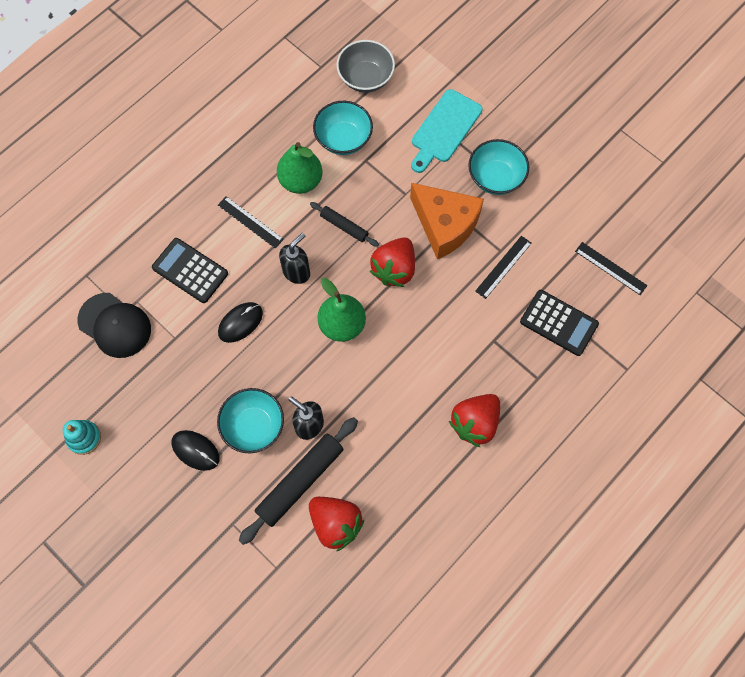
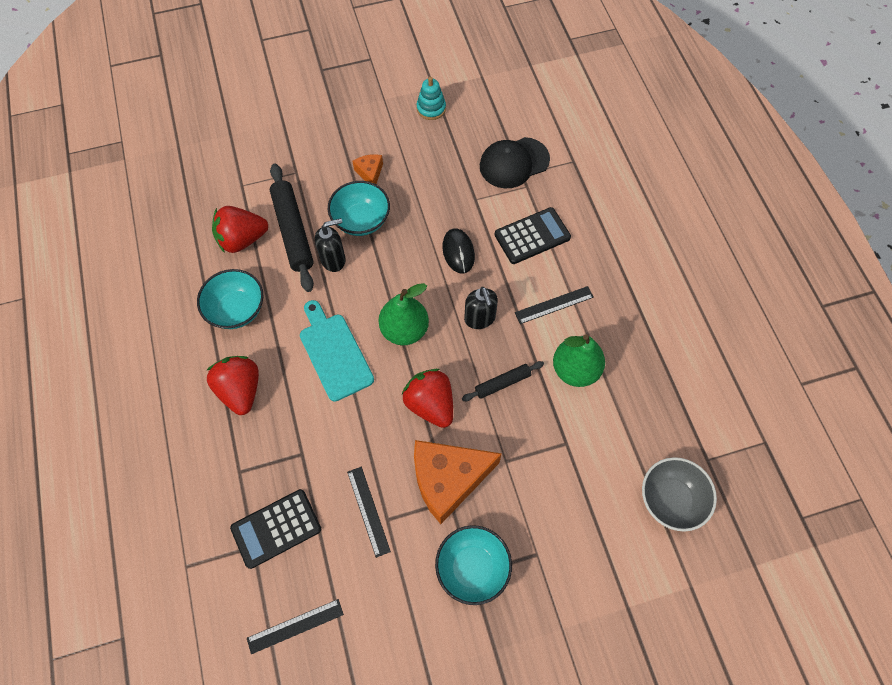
camera: 120 degrees right, 5 degrees down
black mouse [171,430,220,471] -> orange cheese [353,154,383,184]
turquoise bowl [313,101,373,155] -> turquoise bowl moved to [197,269,263,329]
turquoise cutting board [411,89,483,173] -> turquoise cutting board moved to [300,300,374,402]

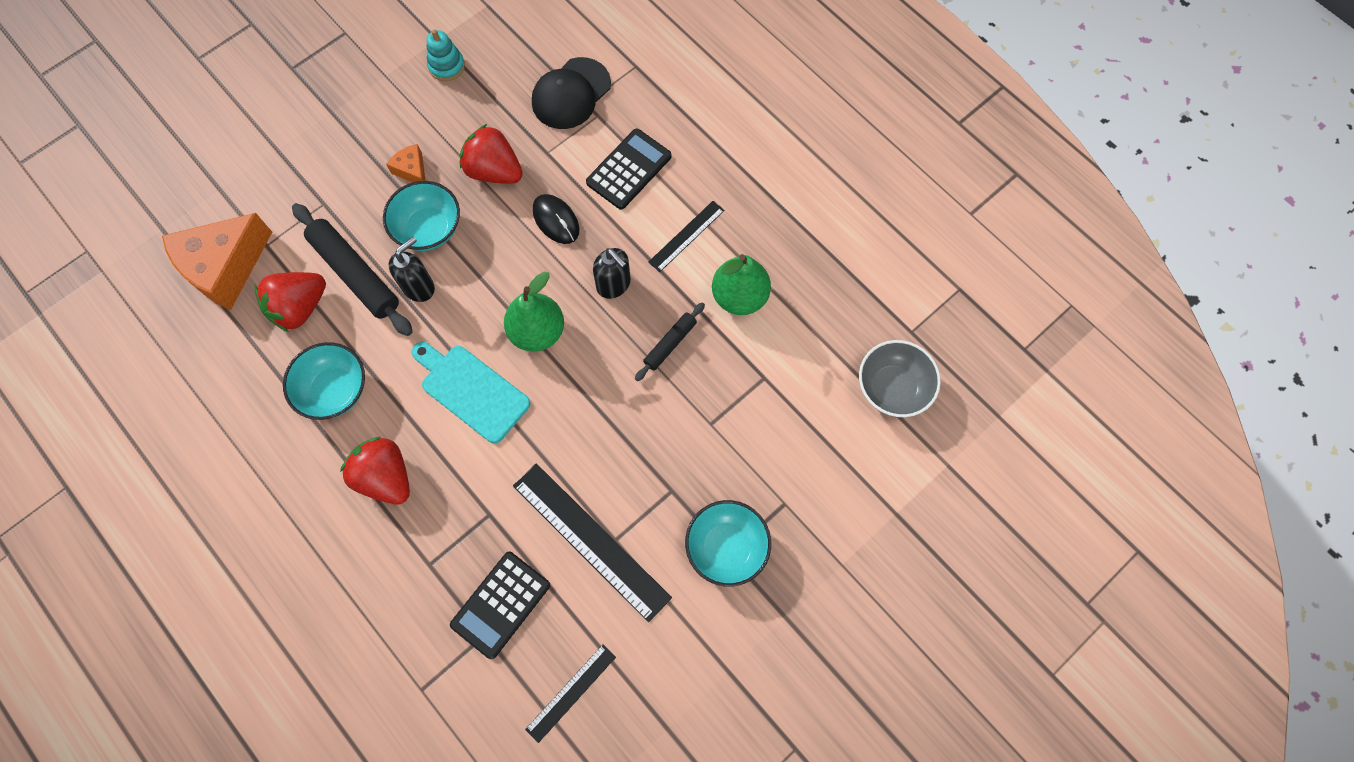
camera: 25 degrees left, 5 degrees up
black ruler [347,467,391,558] -> black ruler [513,463,672,622], size x1.85
red strawberry [402,369,453,428] -> red strawberry moved to [460,124,523,184]
orange cheese [414,440,502,524] -> orange cheese moved to [162,213,272,310]

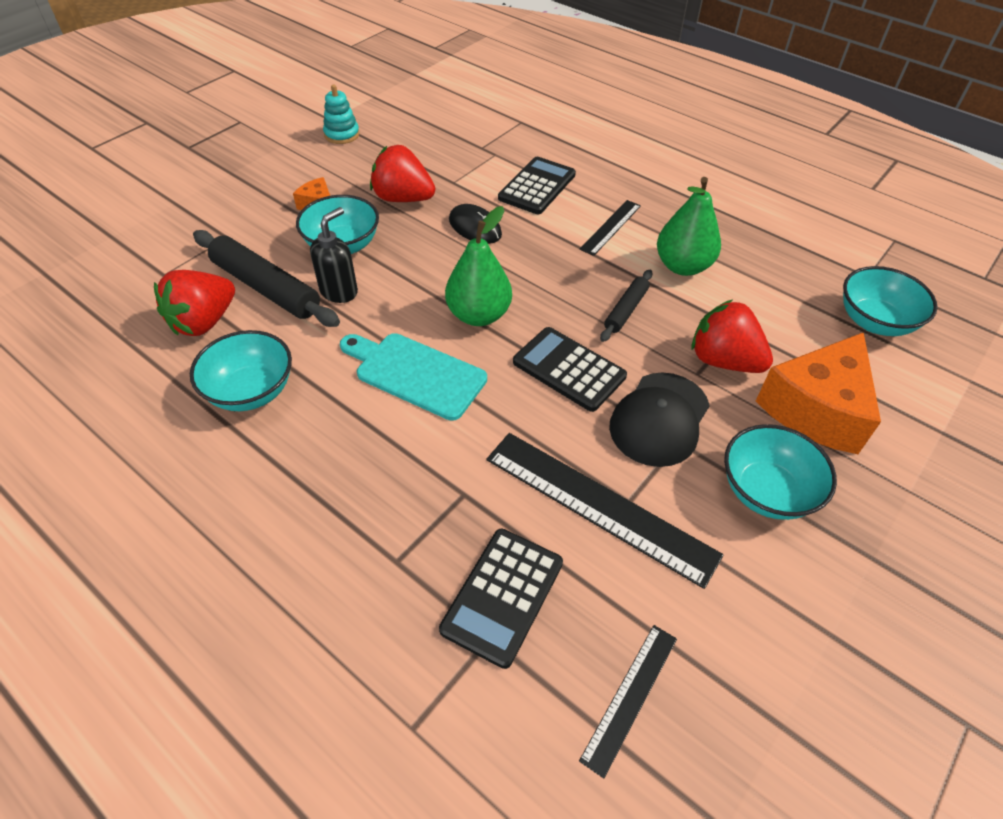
camera: 10 degrees left, 20 degrees down
orange cheese [162,213,272,310] -> orange cheese moved to [756,332,881,454]
red strawberry [340,437,410,505] -> red strawberry moved to [691,300,773,373]
black cap [532,57,611,129] -> black cap moved to [609,372,710,467]
black soap dispenser [593,248,631,299] -> none
grey bowl [859,340,941,417] -> turquoise bowl [843,266,938,336]
none -> black calculator [513,327,627,412]

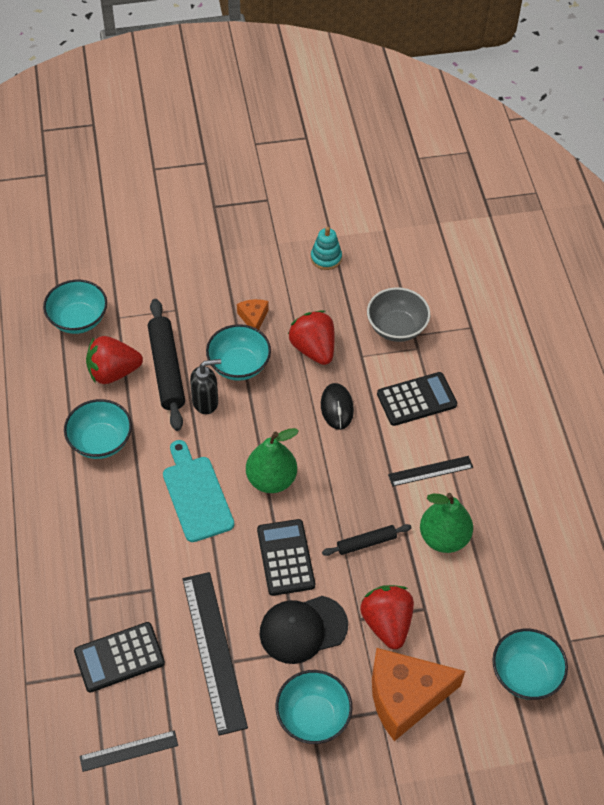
camera: 40 degrees right, 5 degrees up
none -> turquoise bowl [43,280,107,334]
none -> grey bowl [367,287,430,342]

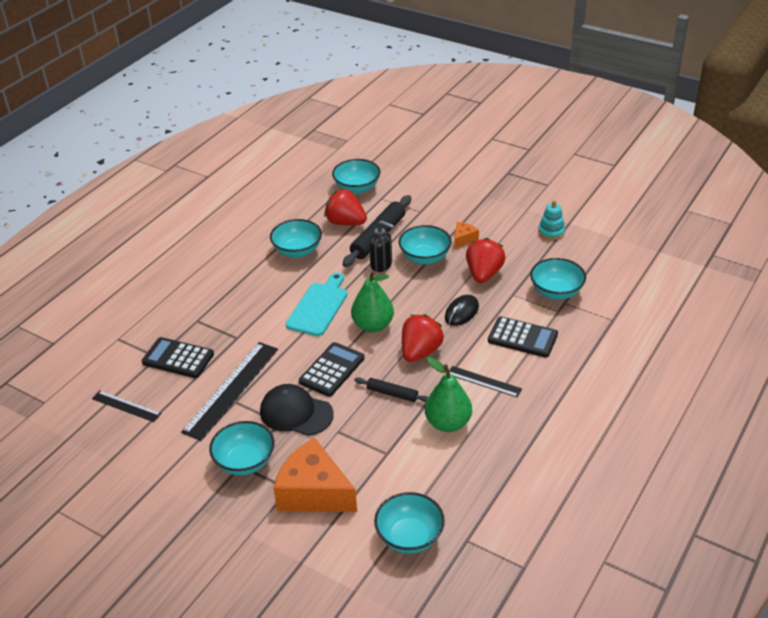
camera: 45 degrees right, 15 degrees down
red strawberry [360,585,414,649] -> red strawberry moved to [402,314,444,362]
grey bowl [367,287,430,342] -> turquoise bowl [530,258,586,300]

